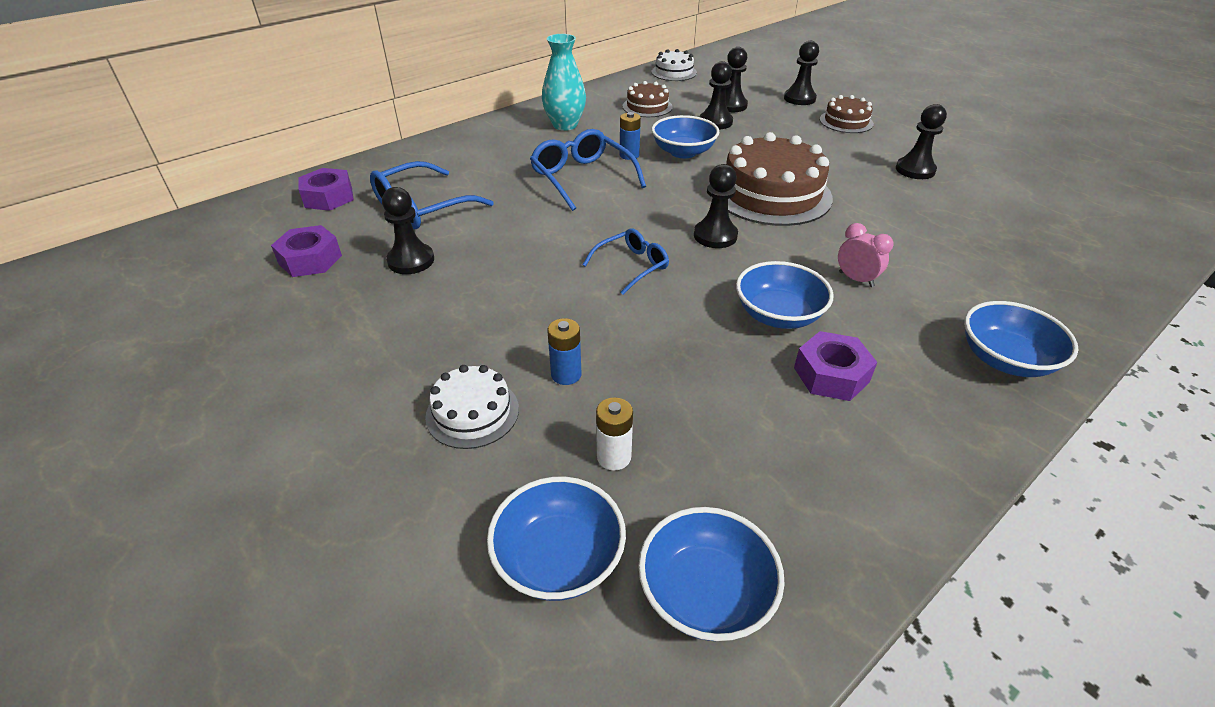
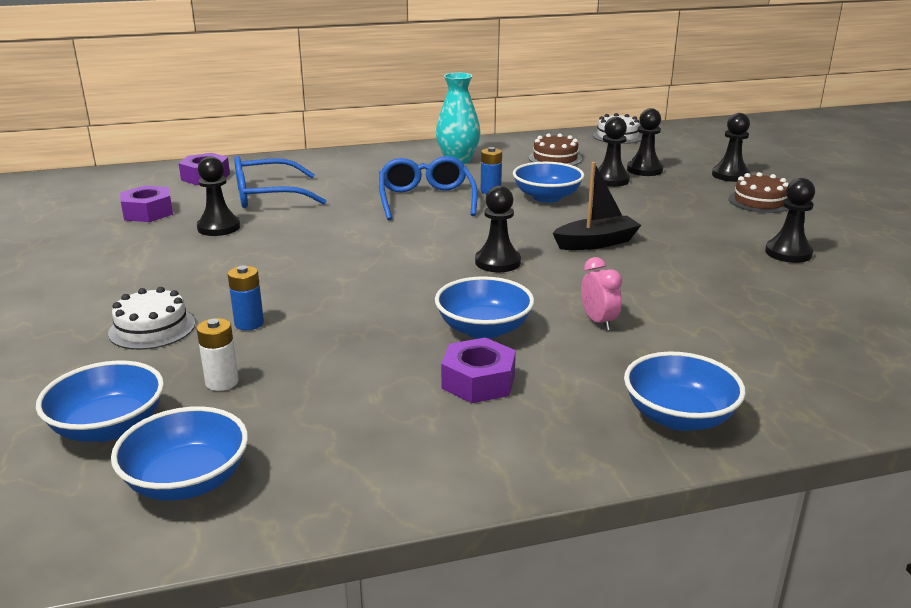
camera: 25 degrees right, 15 degrees down
blue glasses [583,228,669,295] -> none
brown cake [726,132,833,226] -> black boat [553,162,641,250]

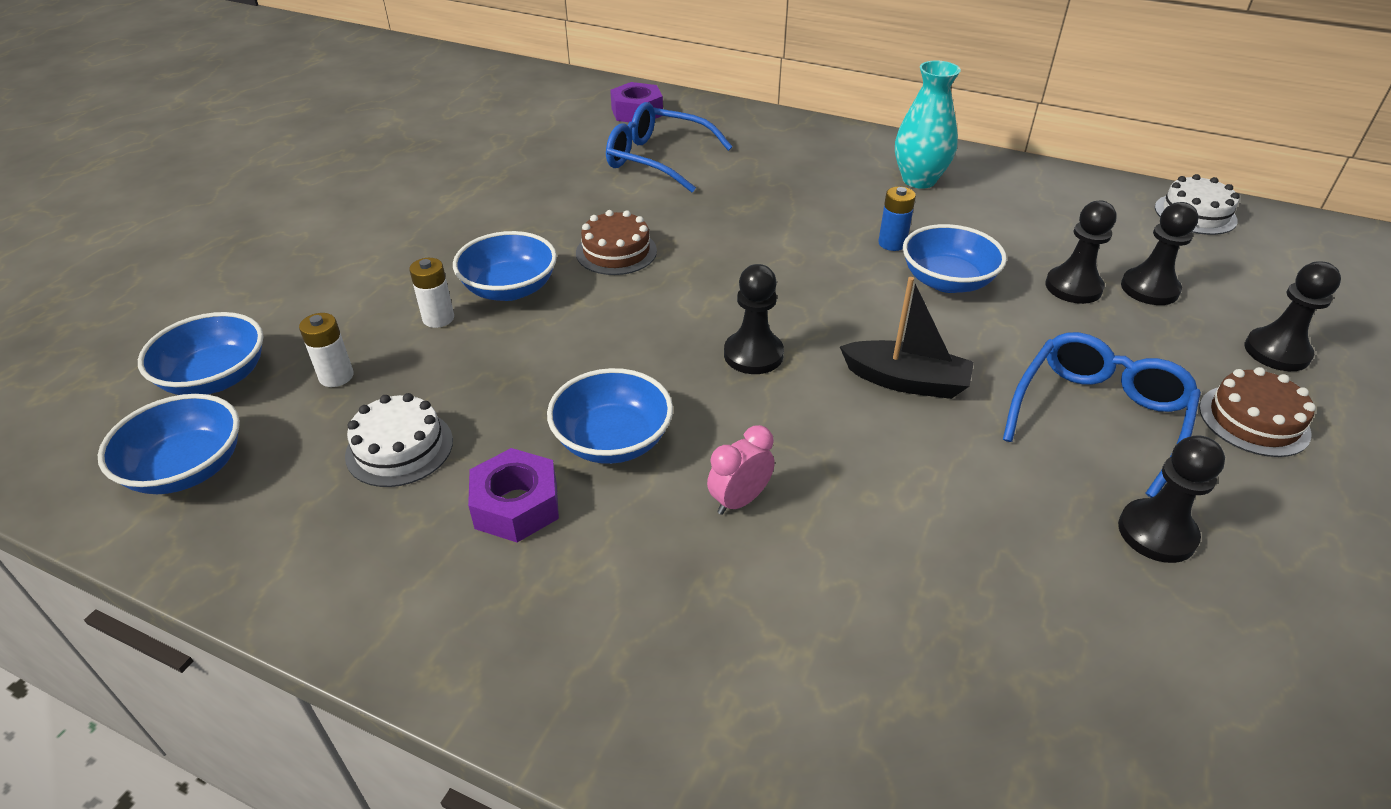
camera: 40 degrees right, 15 degrees up
white cake [108,287,195,350] -> white cake moved to [345,393,453,487]
purple nut [120,186,173,222] -> none
black pawn [197,156,240,236] -> none
blue battery [228,265,264,330] -> white battery [409,258,454,328]
blue glasses [379,156,478,221] -> blue glasses moved to [1003,332,1201,498]
brown cake [529,133,582,166] -> brown cake moved to [576,210,657,275]
pink clock [581,257,622,331] -> pink clock turned 150 degrees counterclockwise [707,425,775,515]
blue bowl [624,352,746,431] -> blue bowl moved to [453,231,557,301]

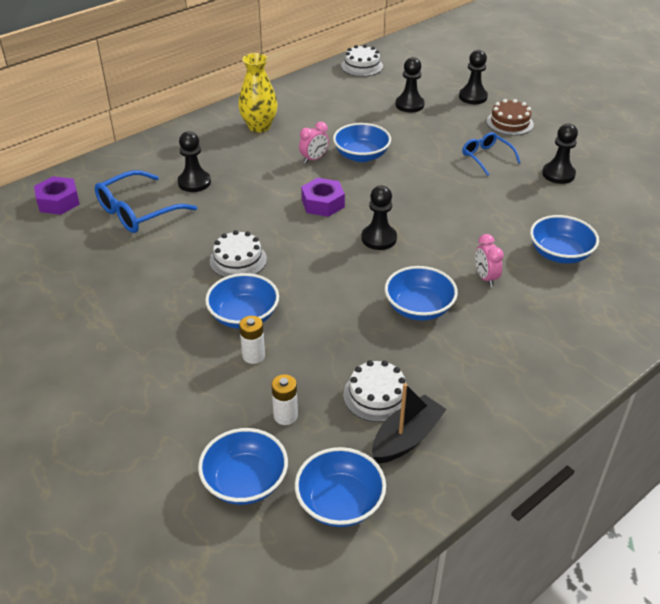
camera: 65 degrees left, 0 degrees up
purple nut [468,448,559,543] -> purple nut moved to [301,178,345,217]
brown cake [576,210,657,275] -> white cake [210,230,267,277]
black boat [840,277,974,399] -> black boat moved to [372,383,447,463]
blue battery [879,187,916,251] -> pink clock [299,122,329,163]
turquoise vase [895,60,961,189] -> yellow vase [238,53,278,133]
blue glasses [1003,332,1201,498] -> blue glasses [462,132,521,176], size x0.62
black pawn [1045,201,1117,304] -> black pawn moved to [178,131,211,192]
none -> blue bowl [530,215,599,264]

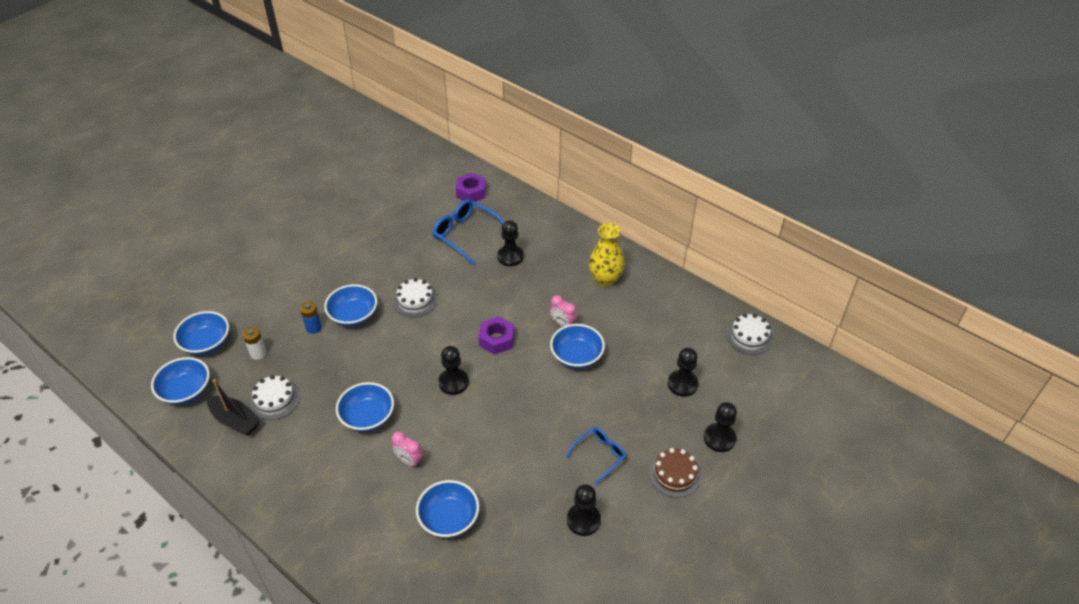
camera: 80 degrees right, 5 degrees up
white battery [239,316,265,364] -> blue battery [300,301,322,334]
pink clock [475,234,504,287] -> pink clock turned 120 degrees counterclockwise [392,431,423,467]

